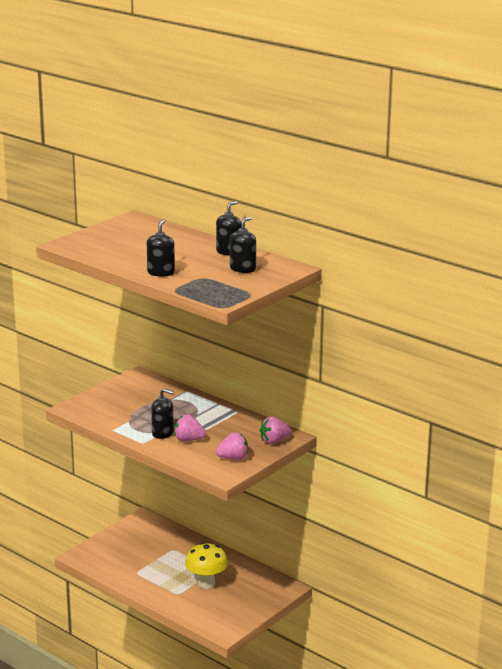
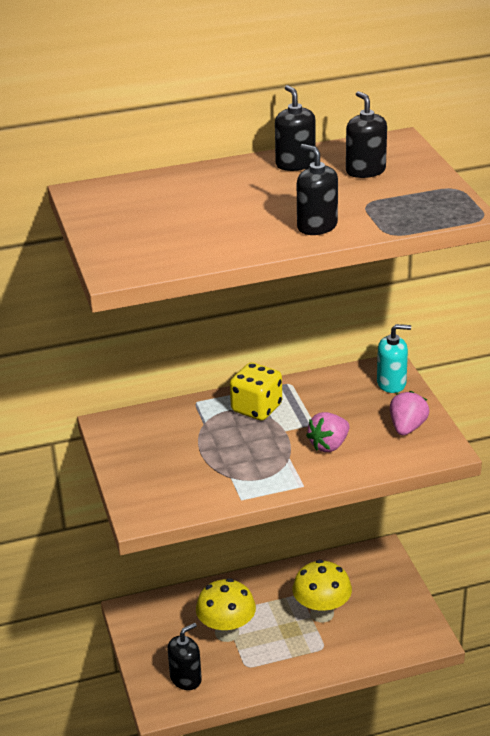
camera: 55 degrees left, 10 degrees up
black soap dispenser [151,389,174,439] -> black soap dispenser moved to [168,623,202,690]
pink strawberry [260,417,291,444] -> turquoise soap dispenser [377,324,411,393]
none -> yellow mushroom [196,578,256,642]
none -> yellow dice [230,362,282,420]

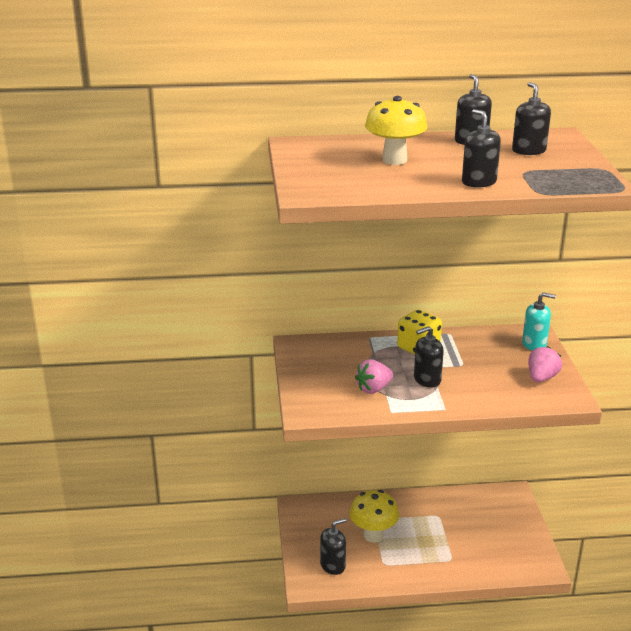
camera: 10 degrees right, 5 degrees down
yellow mushroom [293,560,352,623] -> yellow mushroom moved to [365,96,427,165]
pink strawberry [306,412,350,452] -> pink strawberry moved to [355,359,393,394]
none -> black soap dispenser [414,326,444,388]

